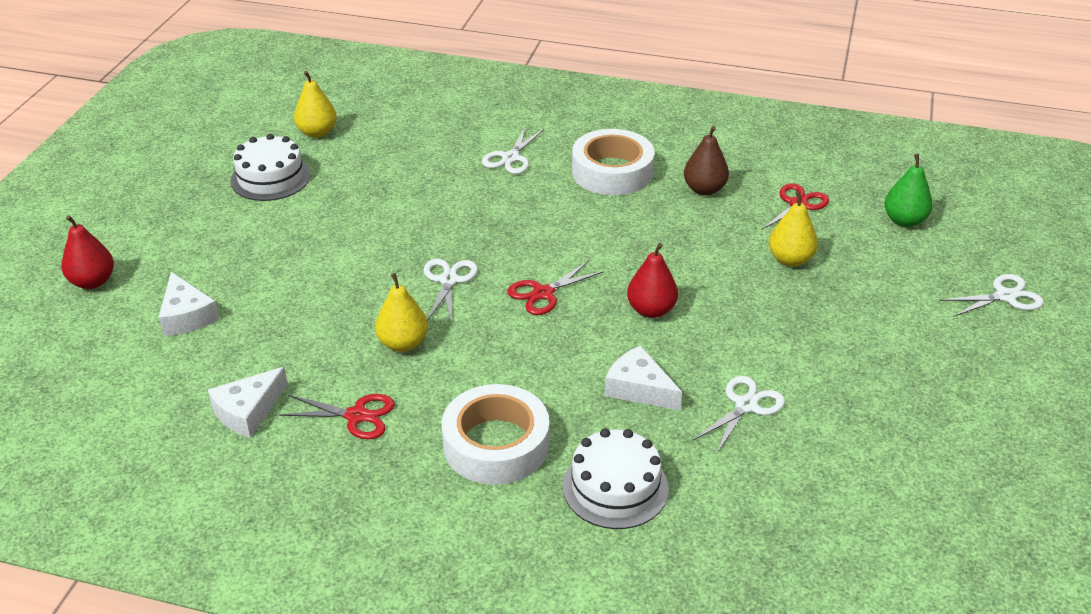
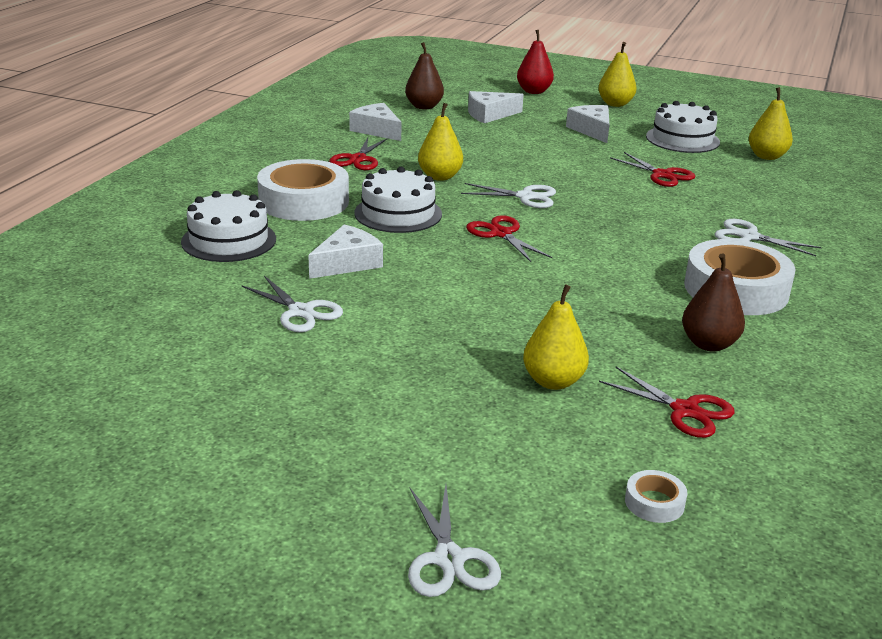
camera: 95 degrees right, 10 degrees down
red pear [627,243,678,318] -> none
green pear [884,154,933,227] -> white tape [625,470,688,523]
none -> white cake [354,167,442,233]
none -> brown pear [405,42,444,109]
none -> white cheese [566,105,610,143]
none -> yellow pear [598,42,637,107]
none -> red scissors [610,152,695,187]

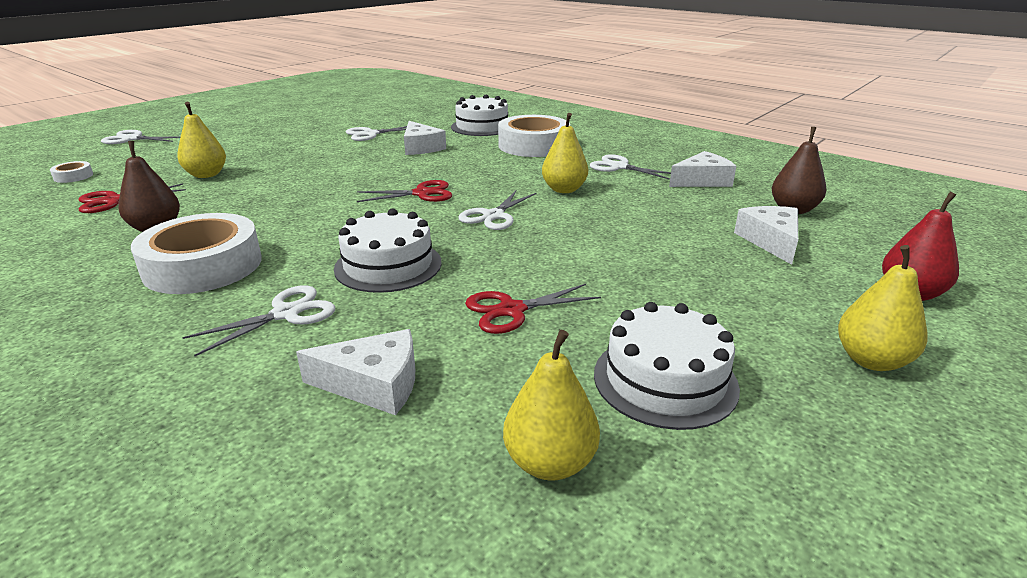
camera: 110 degrees right, 0 degrees up
red scissors [329,138,388,170] -> white scissors [590,154,671,180]
white cake [354,167,442,233] -> white cake moved to [334,208,442,293]
white cheese [566,105,610,143] -> white cheese moved to [296,329,415,415]

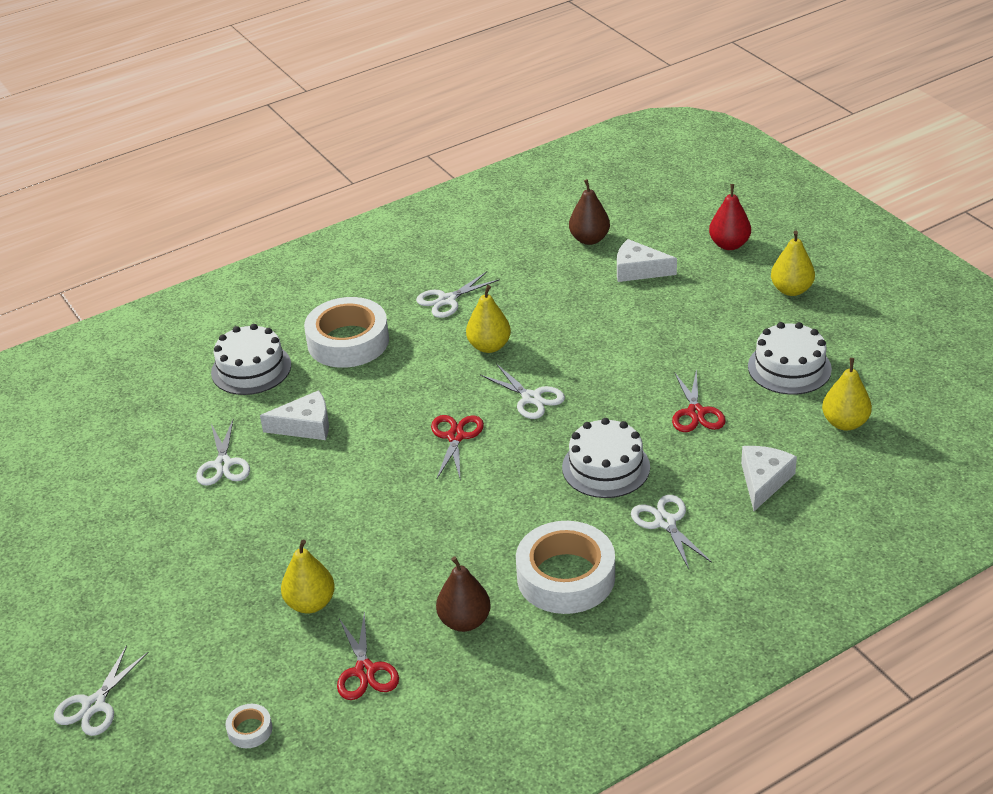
camera: 70 degrees left, 10 degrees up
white cheese [669,151,736,187] -> none

